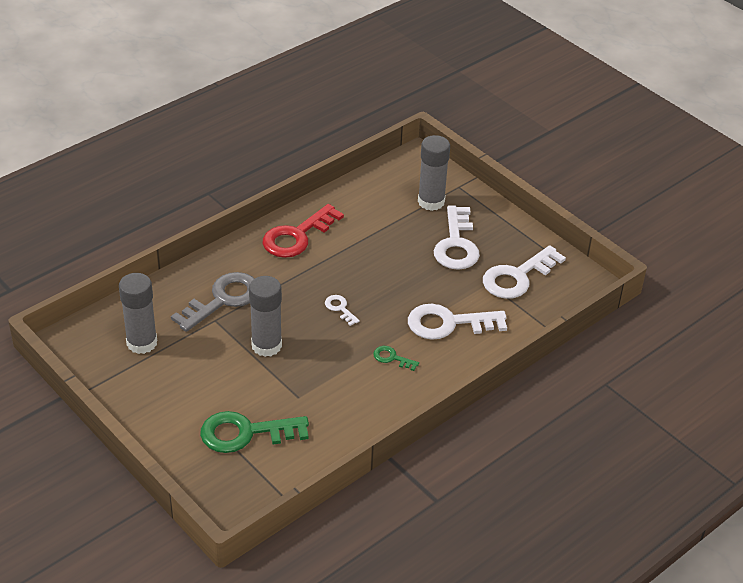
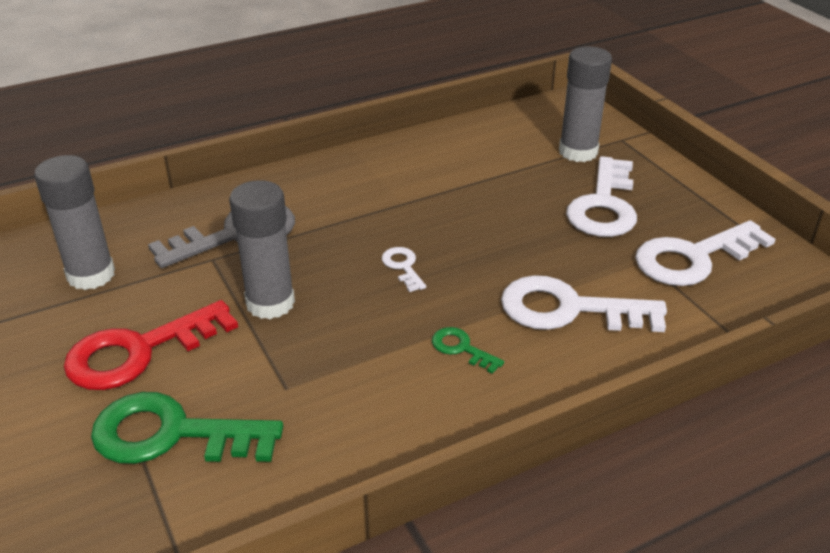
camera: 15 degrees right, 5 degrees down
red key [263,204,344,258] -> red key moved to [64,300,238,390]

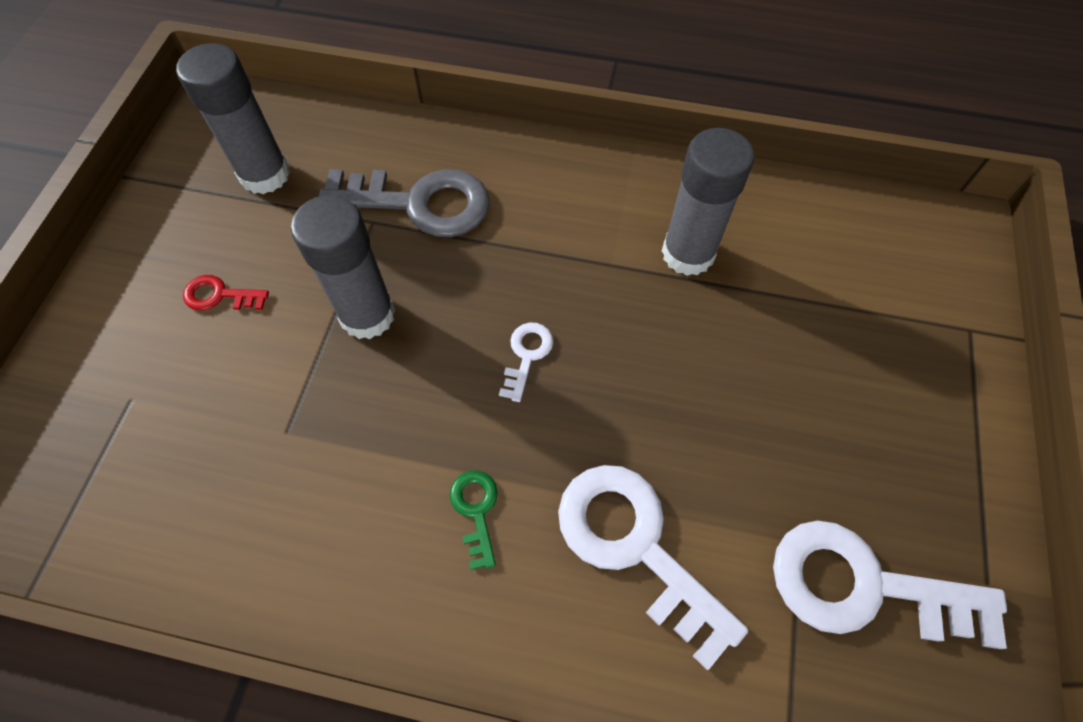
camera: 40 degrees right, 25 degrees up
red key [64,300,238,390] -> red key [183,275,269,310], size x0.46
green key [91,392,283,464] -> none
grey glue stick [559,46,612,162] -> grey glue stick moved to [662,128,754,276]
white key [566,156,637,237] -> none

